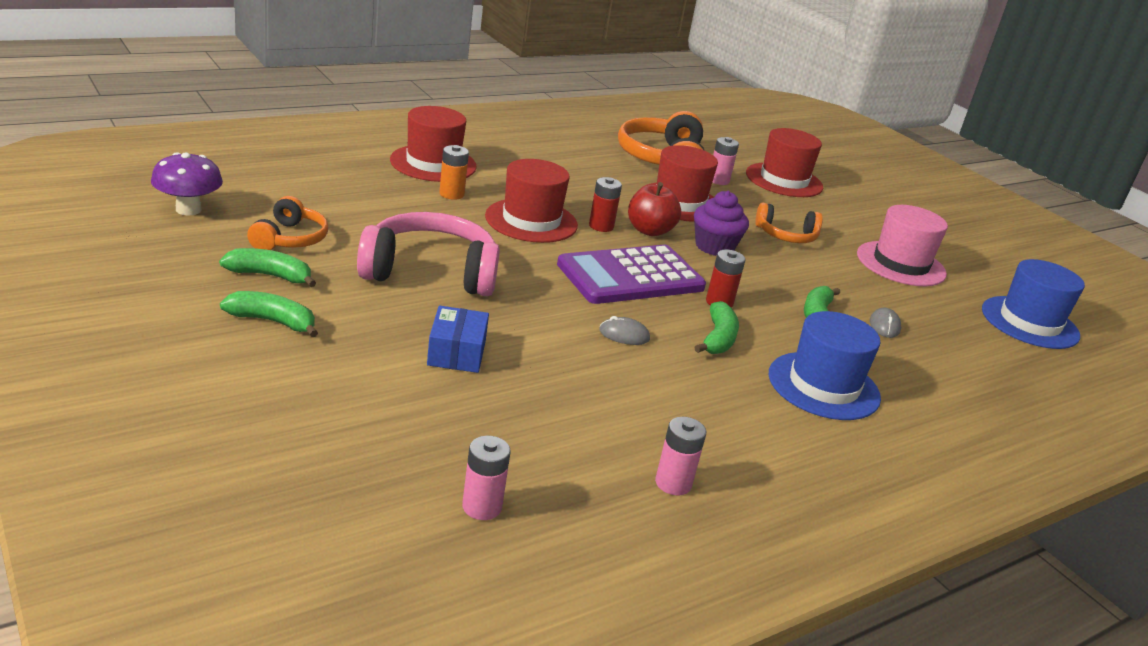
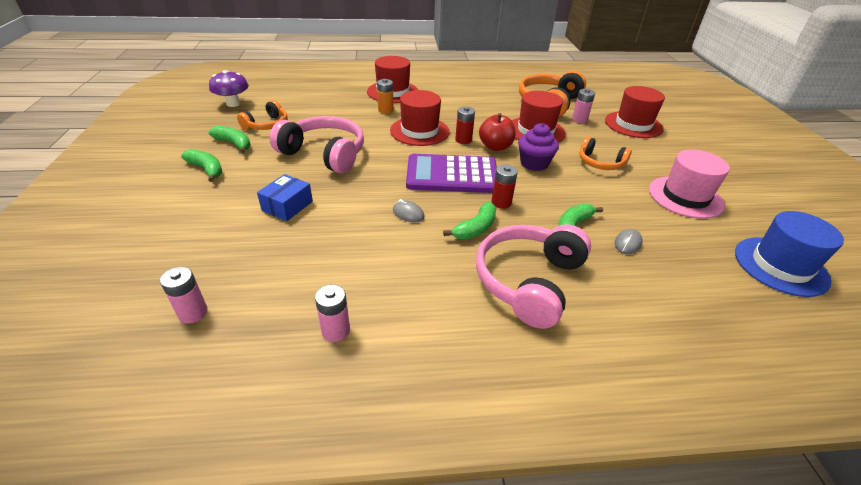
camera: 30 degrees right, 10 degrees up
blue hat [769,311,881,420] -> pink headphones [476,224,591,329]

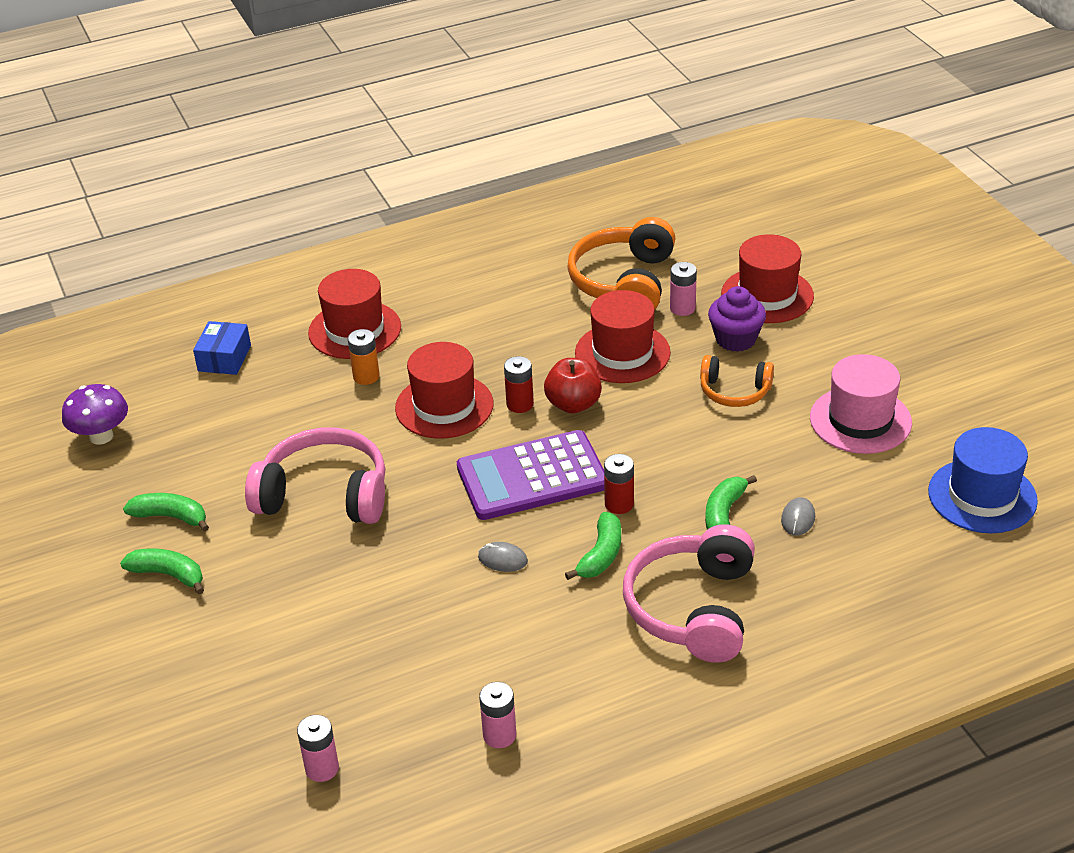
camera: 15 degrees left, 0 degrees up
orange headphones [237,100,288,130] -> none
blue box [257,174,313,221] -> blue box moved to [193,321,251,375]
purple cupcake [518,123,559,171] -> purple cupcake moved to [708,286,766,352]

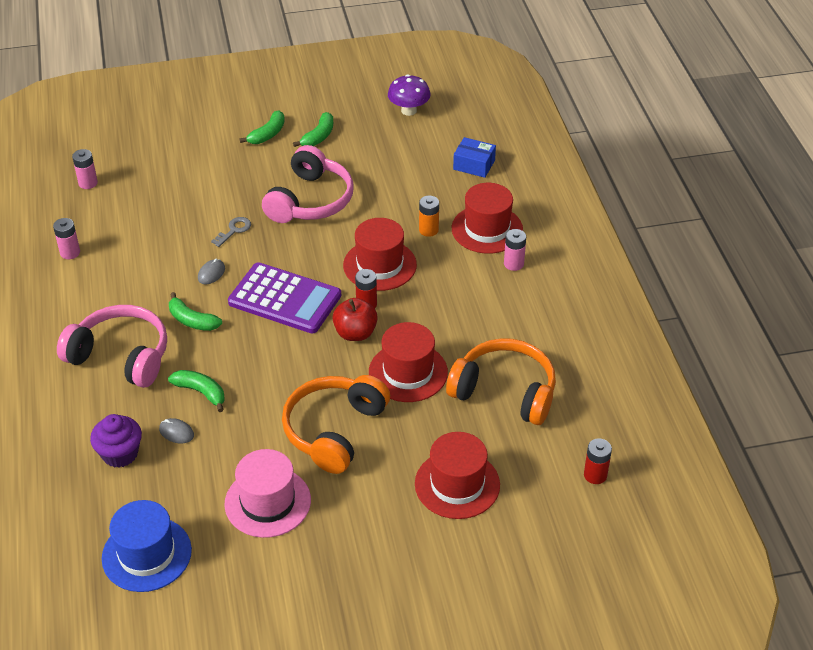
camera: 100 degrees right, 5 degrees up
purple calculator [457,430,604,520] -> purple calculator turned 120 degrees clockwise [228,262,341,333]
red battery [604,454,634,514] -> red battery moved to [584,438,612,484]
pink battery [670,262,697,316] -> pink battery moved to [504,229,526,271]
orange headphones [700,355,774,407] -> orange headphones [282,375,390,474], size x1.74
purple cupcake [708,286,766,352] -> purple cupcake moved to [90,414,142,468]
none -> grey key [211,217,251,247]

